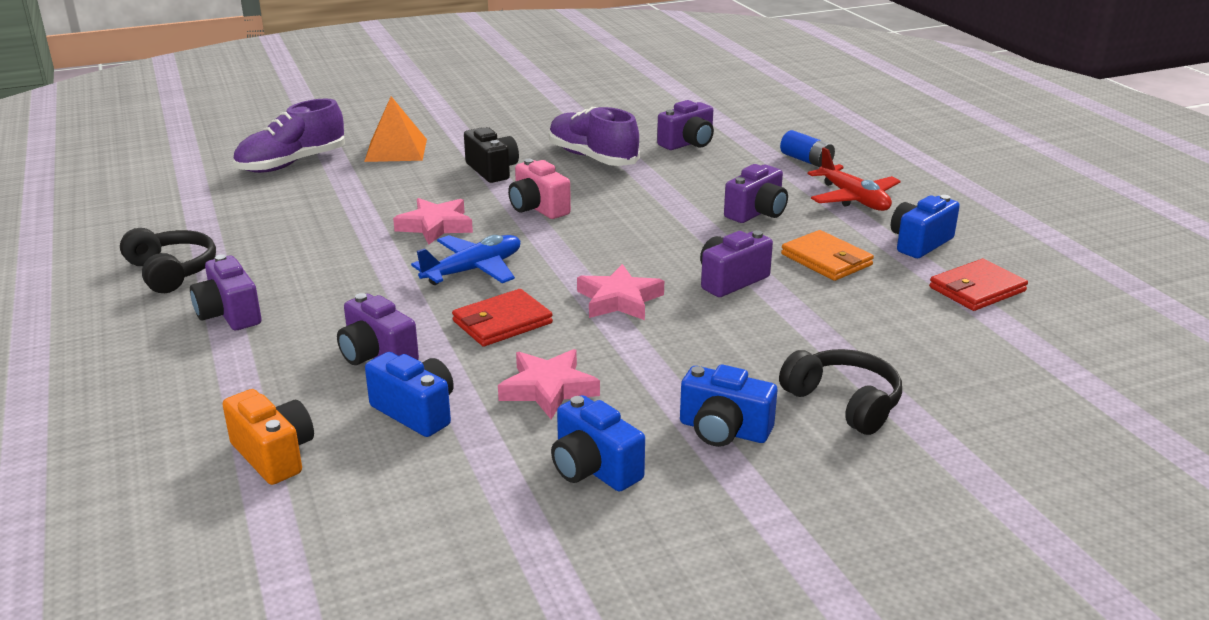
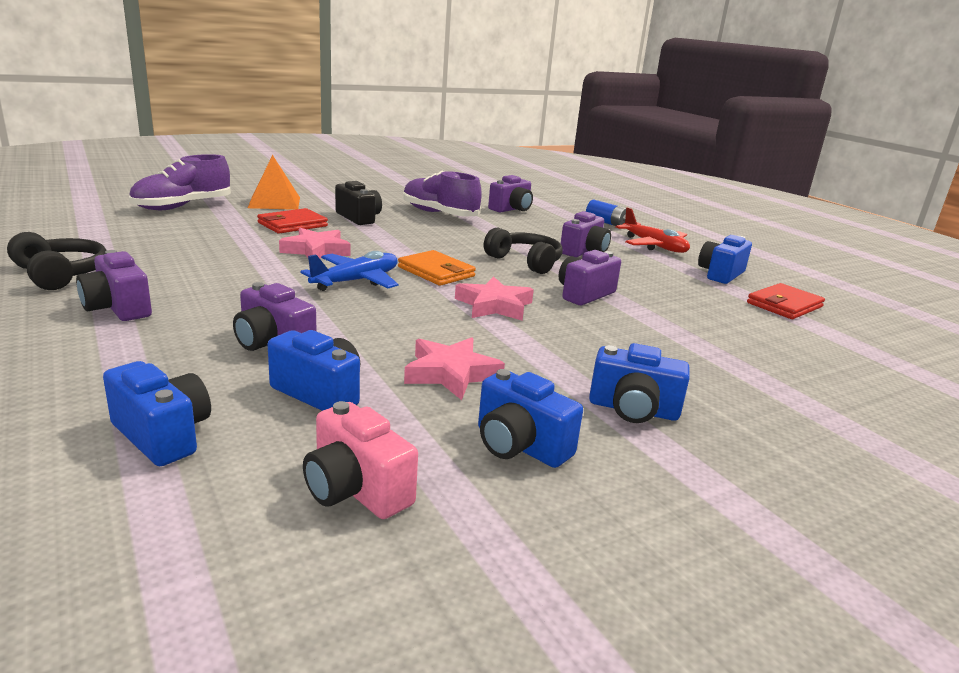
camera: 10 degrees left, 5 degrees down
orange camera [222,389,314,485] -> blue camera [103,361,211,466]
red wallet [452,289,553,347] -> red wallet moved to [257,208,328,234]
pink camera [508,159,571,219] -> pink camera moved to [303,401,418,519]
black headphones [779,349,902,435] -> black headphones moved to [484,228,563,274]
orange wallet [781,230,874,281] -> orange wallet moved to [398,250,476,286]

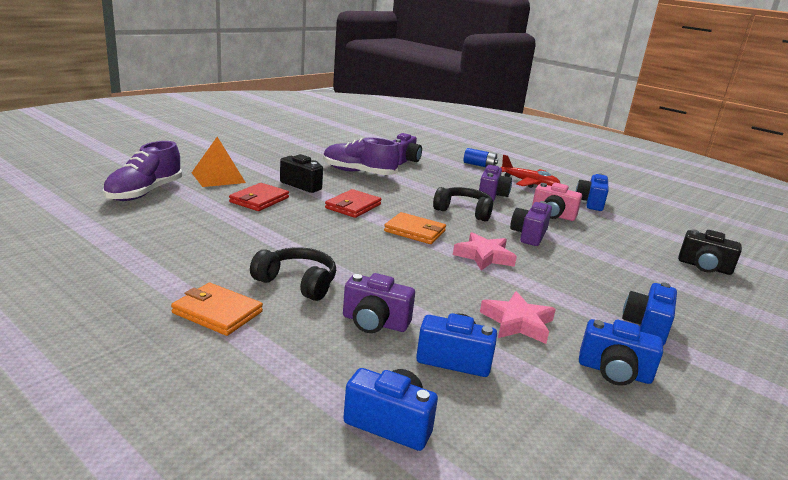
camera: 20 degrees left, 0 degrees up
black headphones [7,232,107,290] -> black headphones moved to [250,247,336,301]
purple camera [76,250,152,321] -> orange wallet [171,283,263,336]
pink star [279,228,351,258] -> none
blue plane [300,251,398,291] -> none
pink camera [303,401,418,519] -> pink camera moved to [532,183,582,221]
blue camera [589,343,690,423] -> blue camera turned 120 degrees clockwise [622,282,677,346]
red wallet [747,283,825,319] -> red wallet moved to [325,189,381,218]
none -> black camera [678,229,742,275]

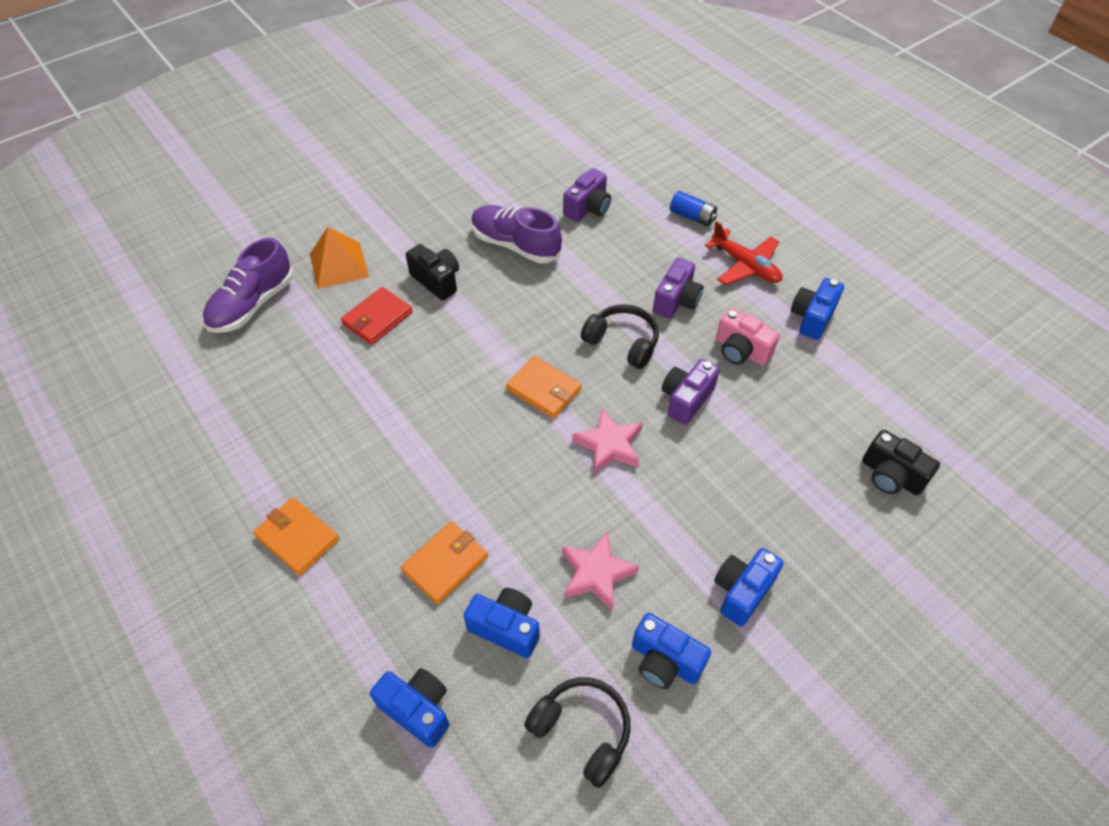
camera: 15 degrees right, 30 degrees up
black headphones [250,247,336,301] -> black headphones moved to [524,677,631,788]
red wallet [325,189,381,218] -> none
purple camera [343,273,415,333] -> orange wallet [401,521,488,604]

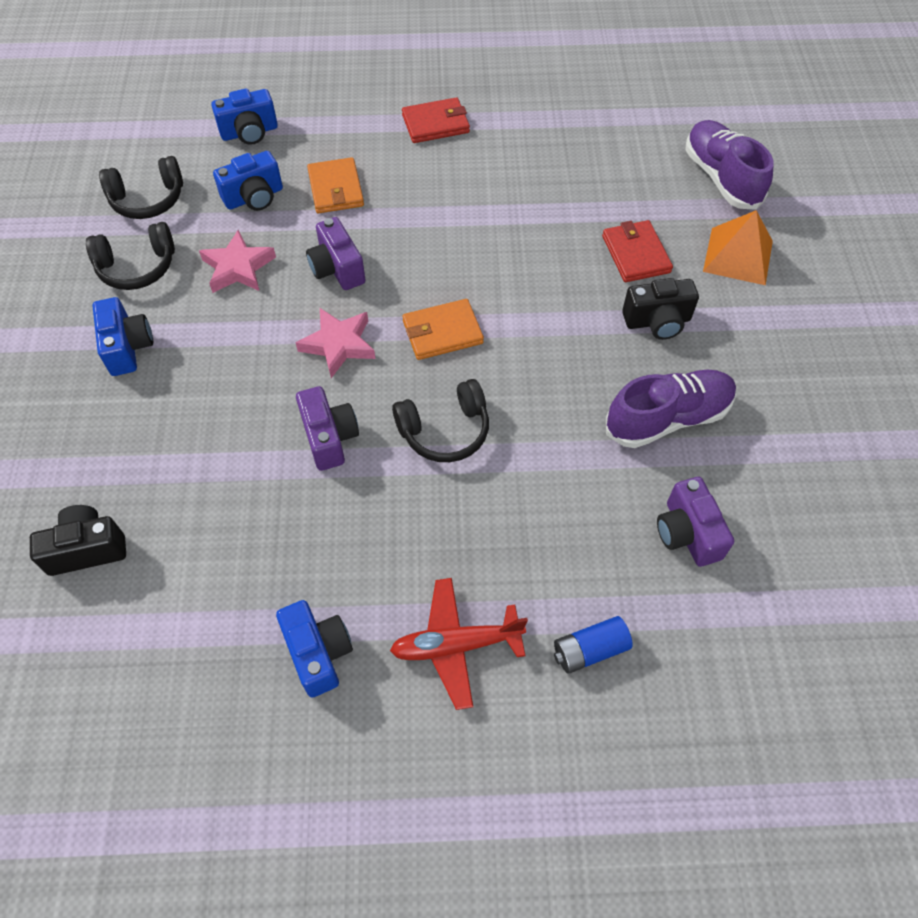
camera: 125 degrees right, 5 degrees up
orange wallet [253,497,339,576] -> red wallet [402,97,470,143]
blue camera [632,613,711,689] -> black headphones [86,222,175,290]
purple camera [653,258,703,319] -> purple camera moved to [306,217,366,290]
pink camera [716,308,780,366] -> none

